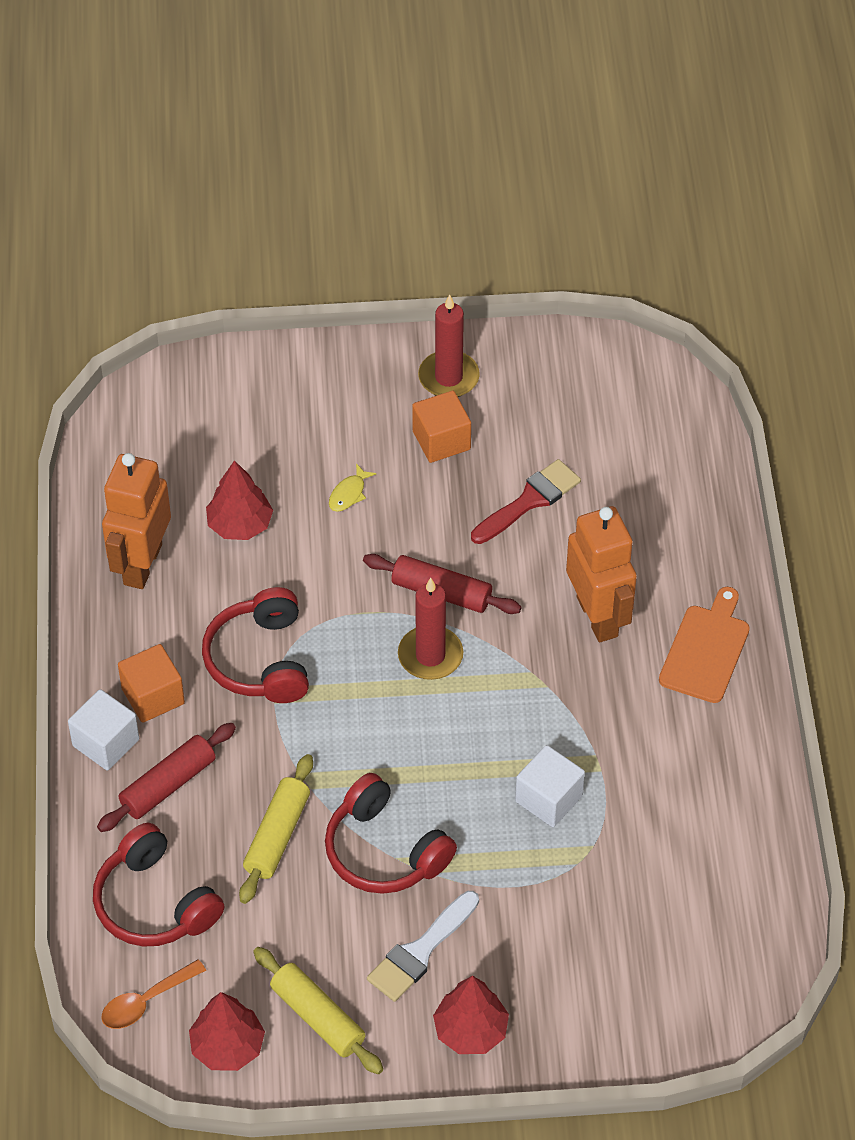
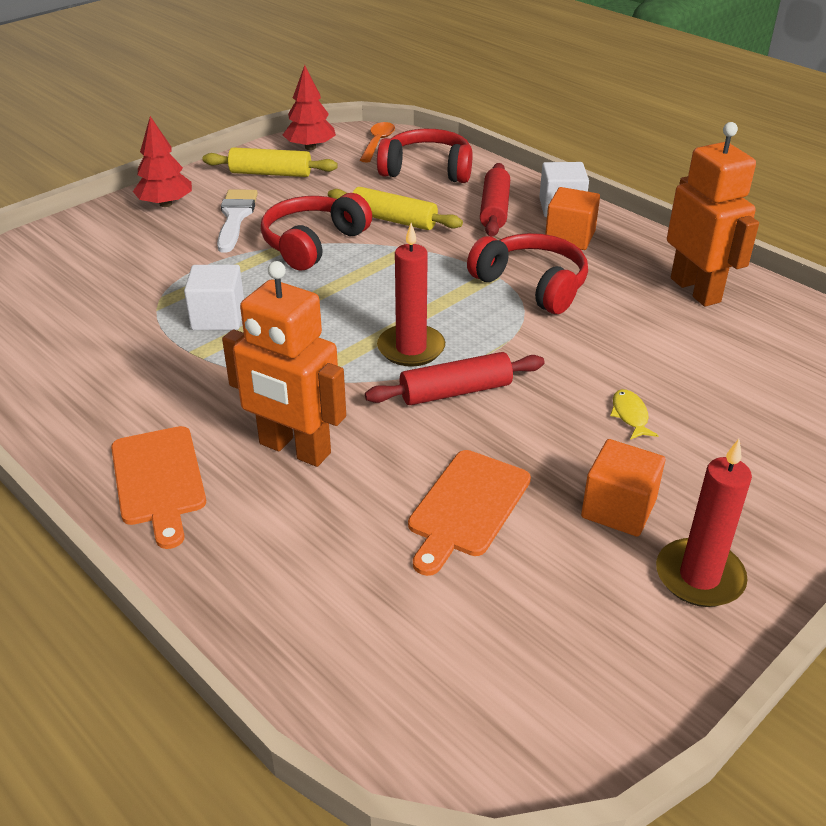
camera: 140 degrees right, 15 degrees down
red tree [206,460,273,540] -> none
yellow rolling pin [239,754,313,904] -> yellow rolling pin turned 45 degrees counterclockwise [328,187,463,230]
red headphones [325,773,457,894] -> red headphones turned 60 degrees counterclockwise [261,193,372,271]
red brush [471,459,581,544] -> orange cutting board [408,450,531,576]

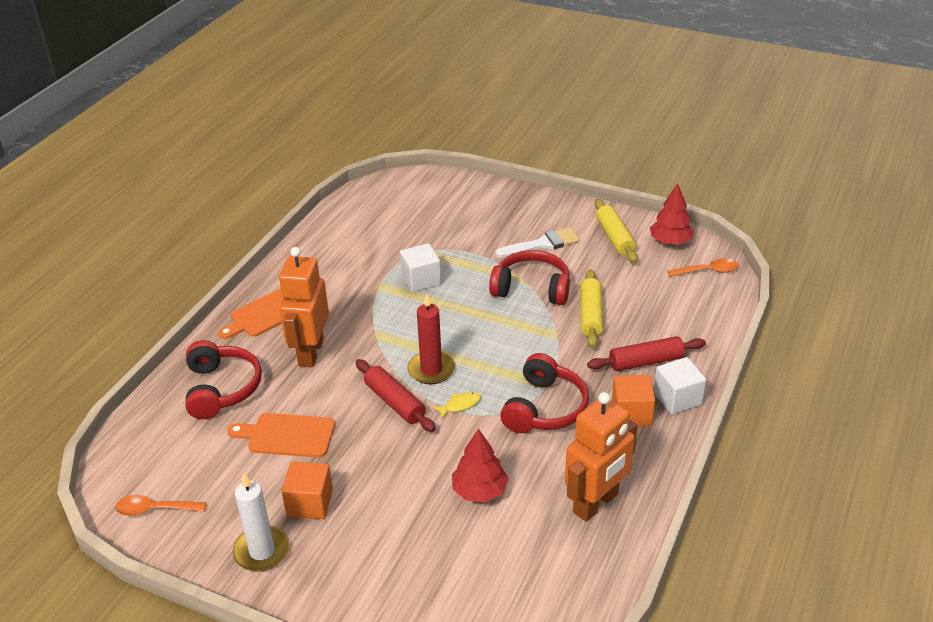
camera: 70 degrees right, 0 degrees up
red tree [133,116,192,207] -> red tree moved to [452,429,509,502]
red headphones [377,129,473,183] -> red headphones moved to [185,340,262,419]
yellow fish [610,389,659,440] -> yellow fish moved to [433,392,481,419]
red candle [656,439,752,607] -> white candle [233,473,290,571]
none -> orange spoon [115,495,206,516]

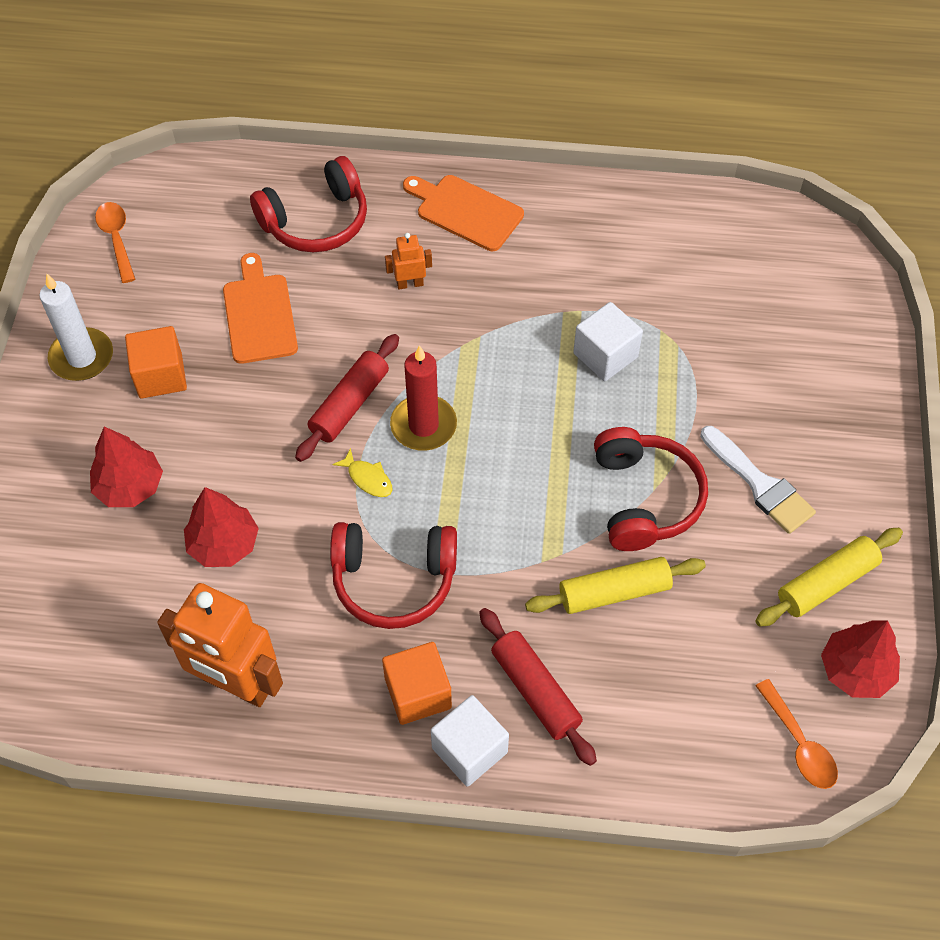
camera: 70 degrees right, 20 degrees up
orange robot [279,247,329,367] -> orange robot [385,233,432,289], size x0.45
none -> red tree [90,427,163,507]

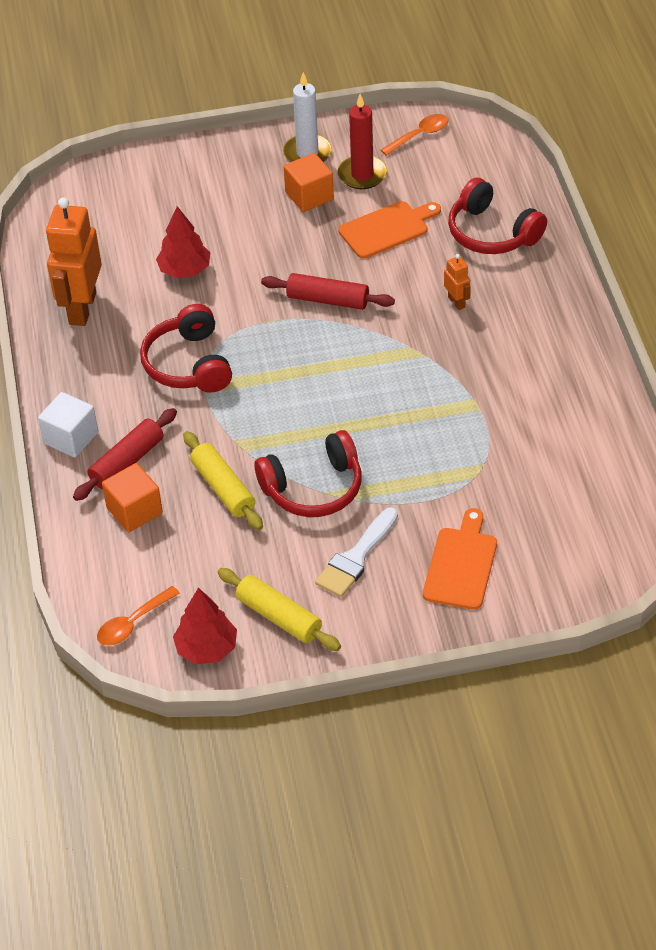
camera: 75 degrees right, 10 degrees down
red tree [90,427,163,507] -> none
yellow fish [333,448,392,497] -> none
orange cube [382,642,452,725] -> orange cube moved to [102,463,163,532]
red candle [390,345,457,451] -> red candle moved to [338,94,387,189]
orange cutting board [403,175,524,251] -> orange cutting board moved to [423,508,497,610]
white cube [573,302,643,381] -> none

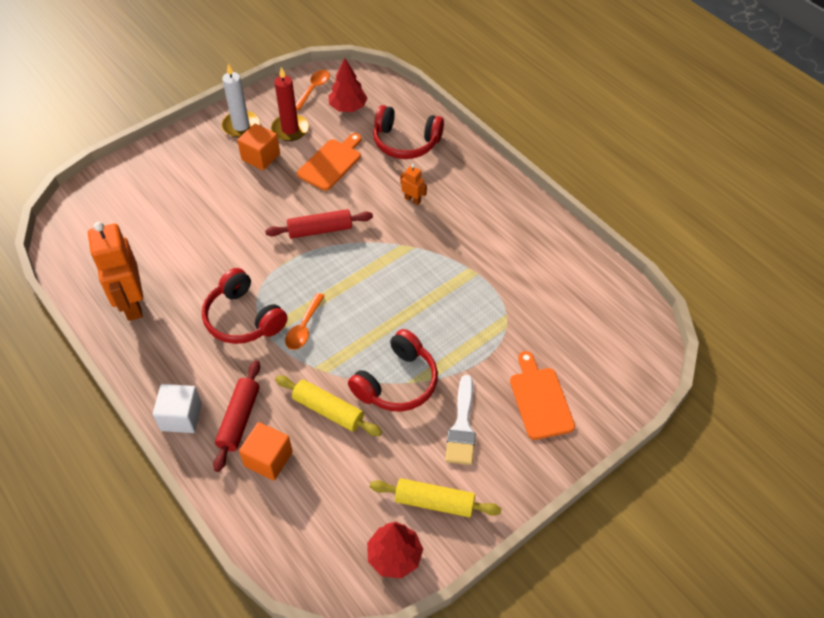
camera: 30 degrees left, 5 degrees up
orange spoon [97,586,180,646] -> orange spoon moved to [285,293,325,350]
red tree [156,206,210,278] -> red tree moved to [328,58,368,112]

